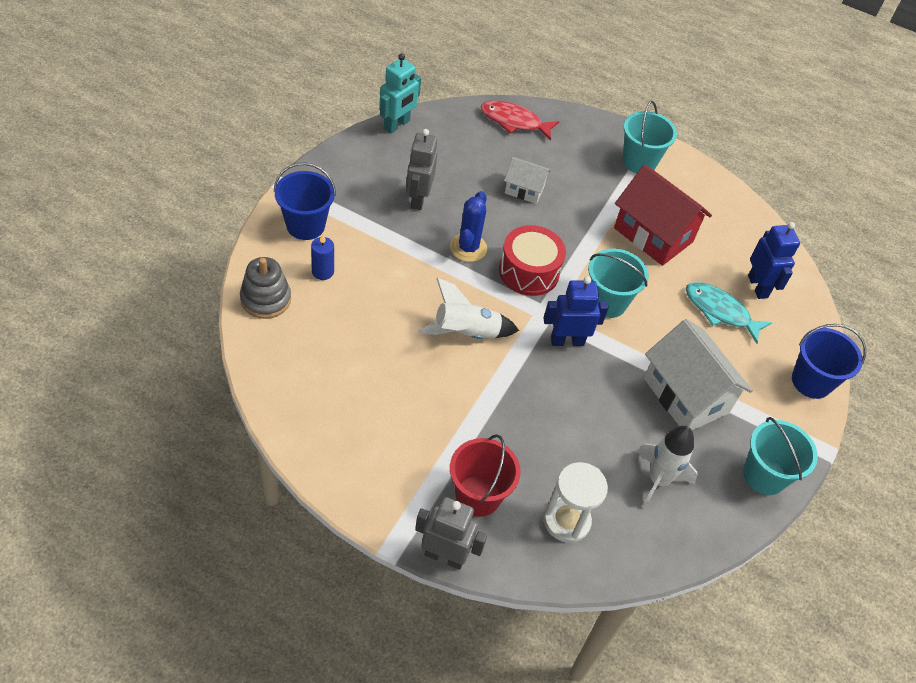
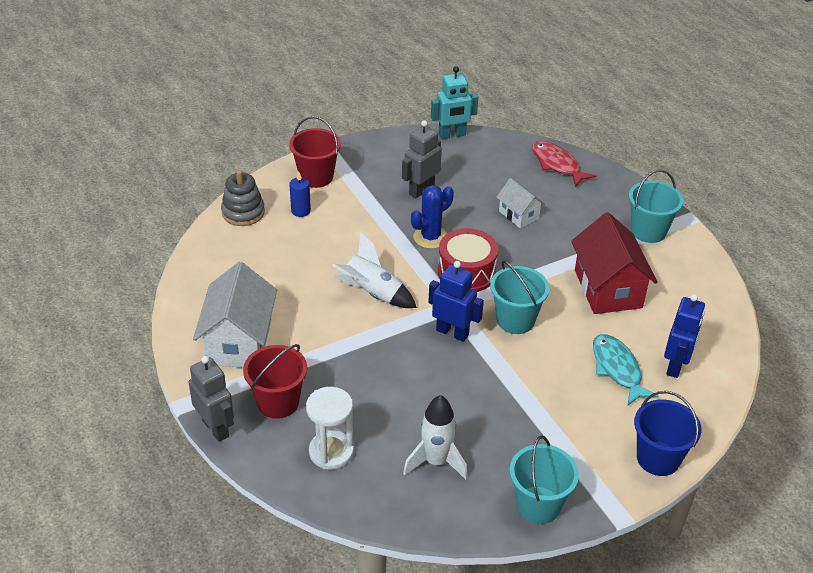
camera: 40 degrees right, 10 degrees down
blue bucket [274,162,336,240] -> red bucket [289,116,341,188]
white house [644,319,753,430] -> white house moved to [193,262,277,368]

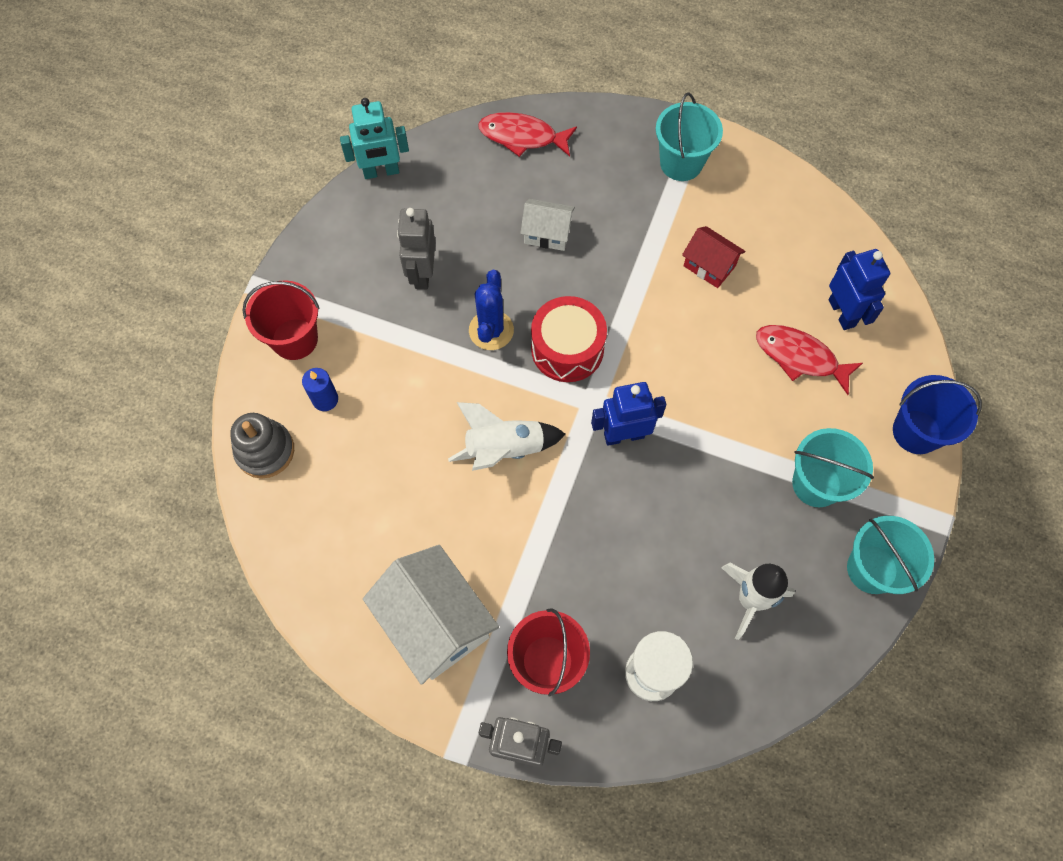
camera: 40 degrees left, 25 degrees up
turquoise robot [431,66,478,139] -> turquoise robot turned 45 degrees clockwise [340,98,409,179]
turquoise bucket [490,261,550,334] -> turquoise bucket moved to [792,428,874,507]
red house [571,212,658,314] -> red house [682,226,746,288], size x0.54
turquoise fish [593,334,659,405] -> red fish [756,325,863,395]

